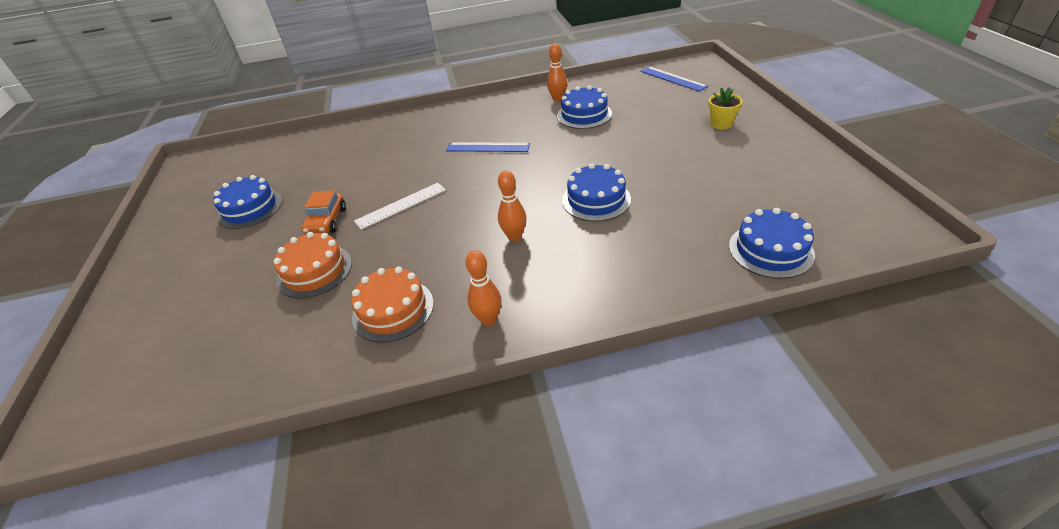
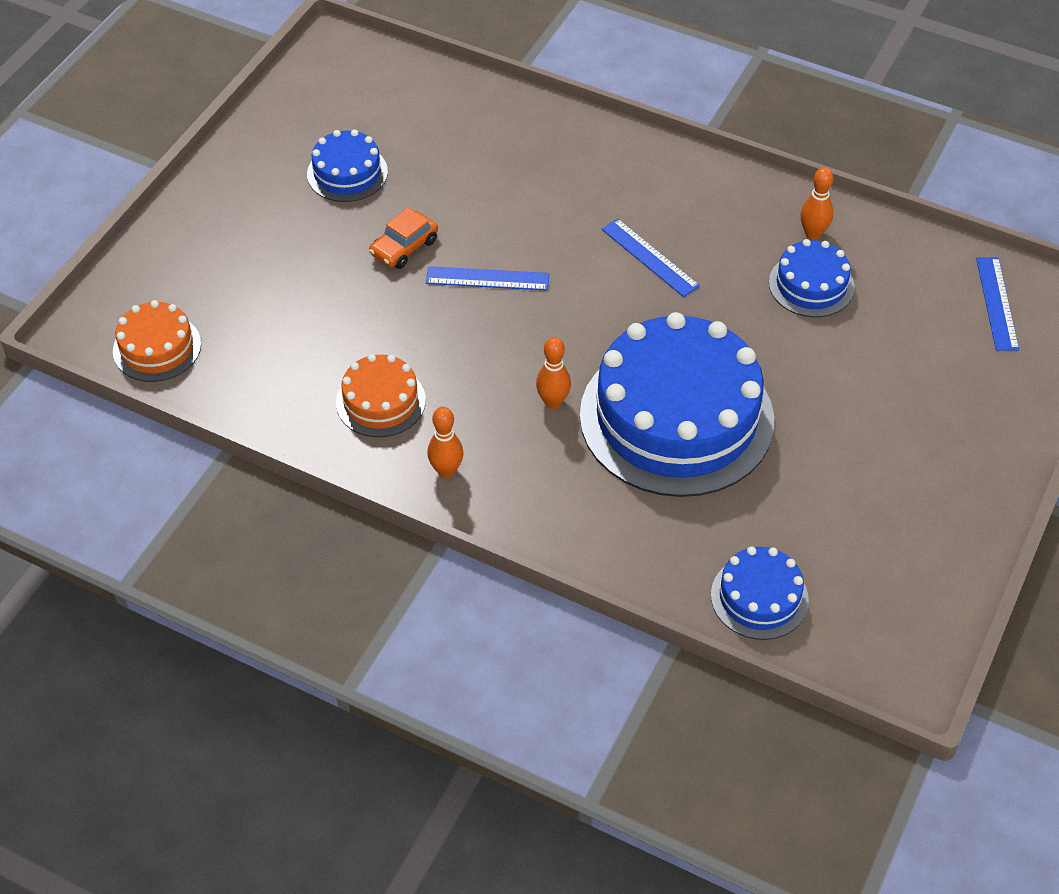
camera: 35 degrees right, 10 degrees up
orange cake [274,232,352,298] -> orange cake moved to [113,300,201,382]
white ruler [354,183,446,230] -> blue ruler [426,266,549,291]
blue cake [562,163,631,222] -> blue cake [580,312,774,497], size x2.15
yellow flower pot [708,87,743,129] -> none

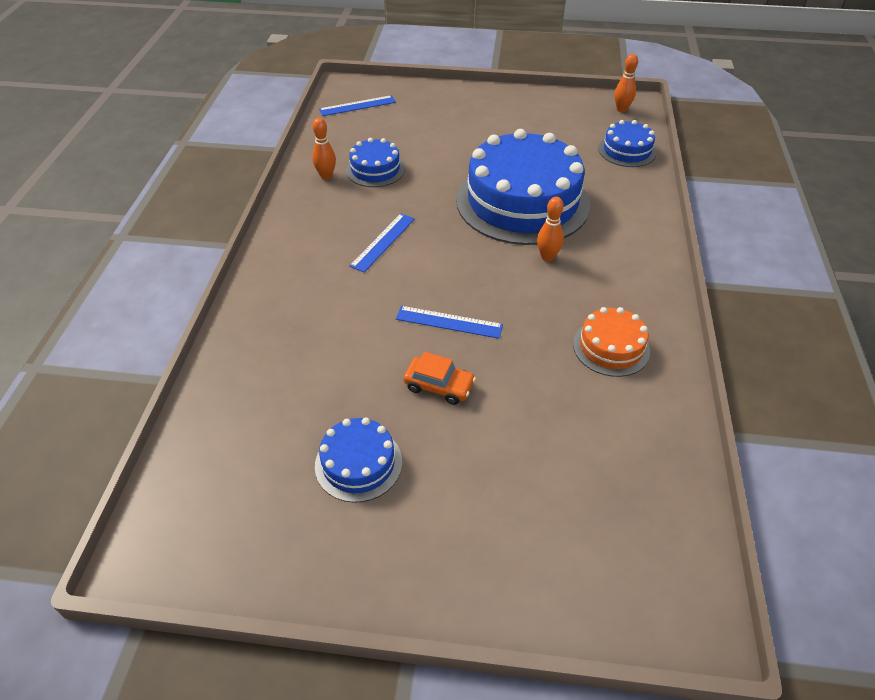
camera: 110 degrees left, 5 degrees down
orange cake [113,300,201,382] -> none
blue ruler [426,266,549,291] -> blue ruler turned 60 degrees counterclockwise [396,306,503,339]
orange bowling pin [427,407,464,478] -> orange bowling pin moved to [614,54,638,112]

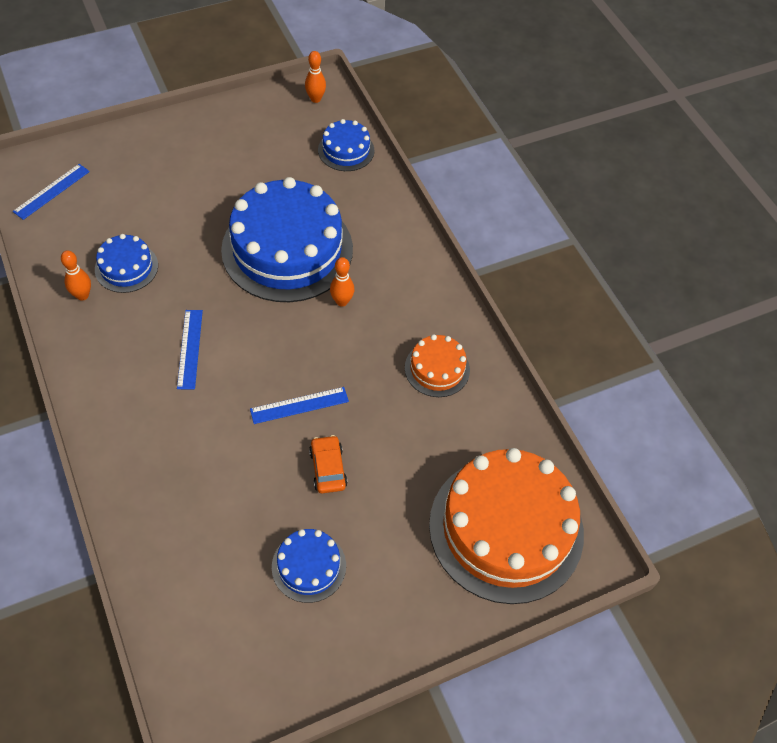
camera: 35 degrees left, 10 degrees up
orange car [404,352,476,405] -> orange car turned 90 degrees counterclockwise [309,435,348,493]
none -> orange cake [429,448,584,604]

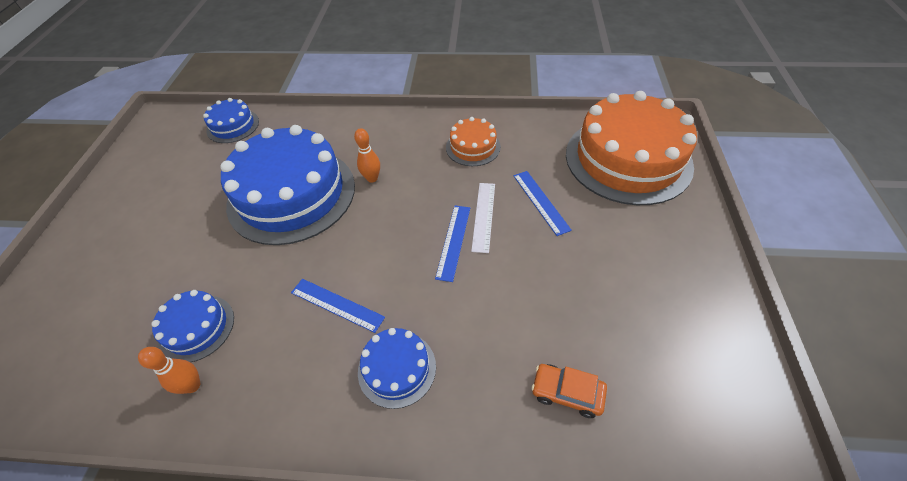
camera: 55 degrees left, 5 degrees down
blue ruler [13,164,90,220] -> blue ruler moved to [513,171,572,236]
blue cake [272,529,346,603] -> blue cake moved to [358,328,436,409]
orange bowling pin [305,51,326,103] -> none
orange car [309,435,348,493] -> orange car moved to [532,364,607,418]
none -> white ruler [471,183,495,253]

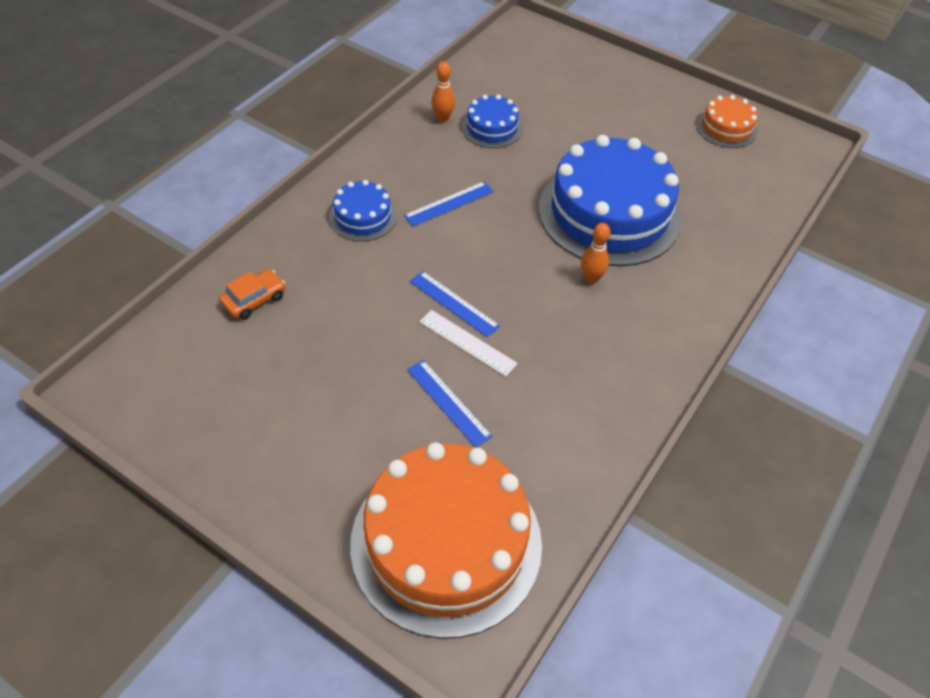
camera: 115 degrees right, 0 degrees up
blue cake [203,98,259,143] -> none
orange cake [446,117,501,166] -> orange cake moved to [696,95,757,148]
blue ruler [513,171,572,236] -> blue ruler turned 45 degrees clockwise [407,360,493,448]

